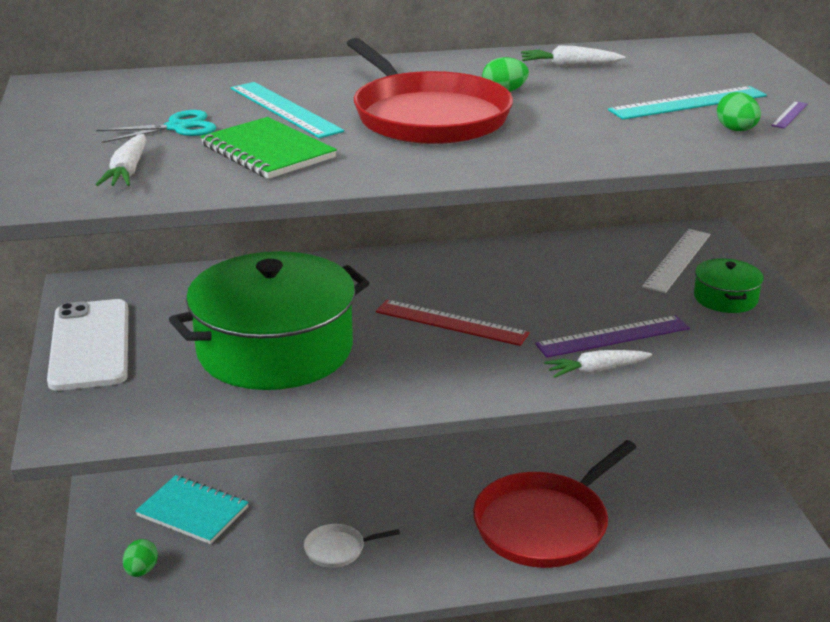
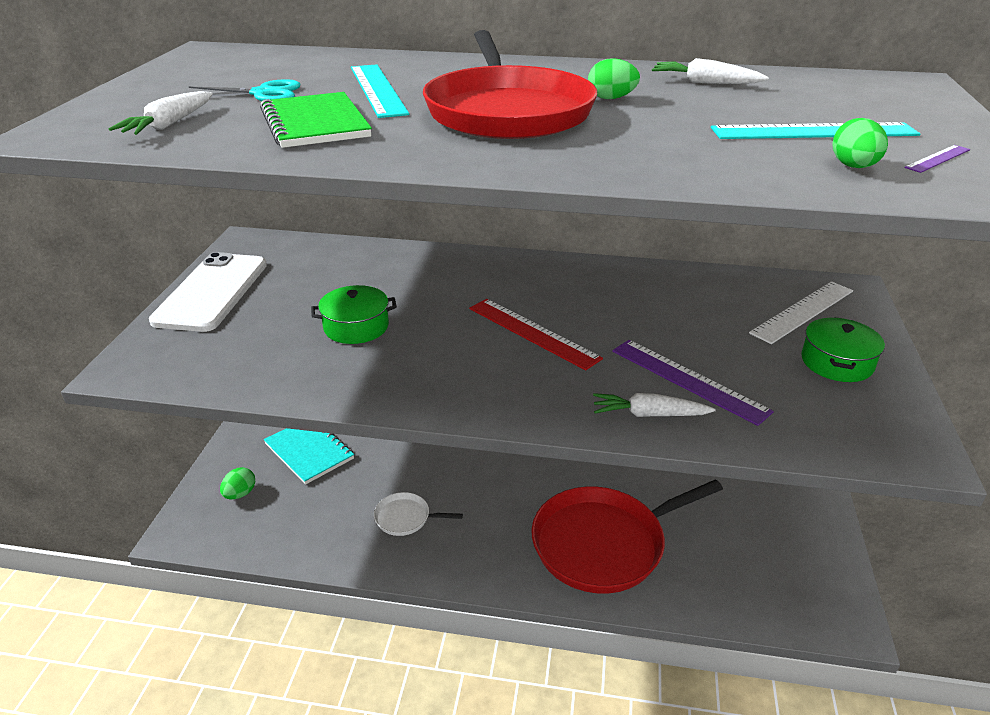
camera: 20 degrees right, 5 degrees up
green pot [169,251,369,390] -> green pot [311,285,397,344], size x0.44
purple ruler [535,315,690,358] -> purple ruler turned 45 degrees clockwise [612,340,774,426]

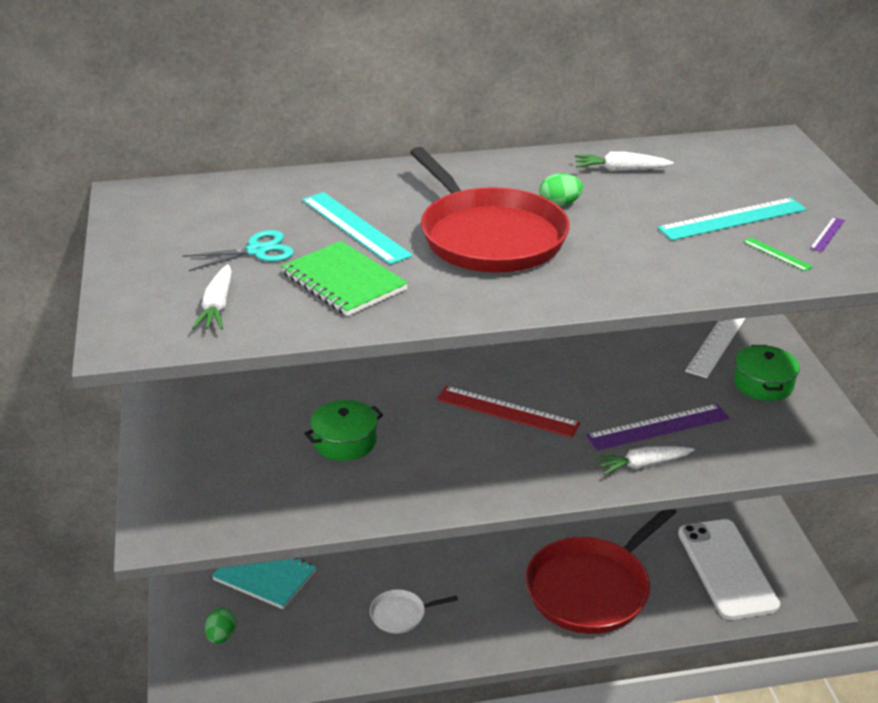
camera: 20 degrees left, 0 degrees up
white phone [149,252,267,332] -> white phone moved to [678,519,780,620]
purple ruler [612,340,774,426] -> purple ruler turned 45 degrees counterclockwise [586,404,729,451]
green egg [832,118,888,168] -> green ruler [743,237,813,271]

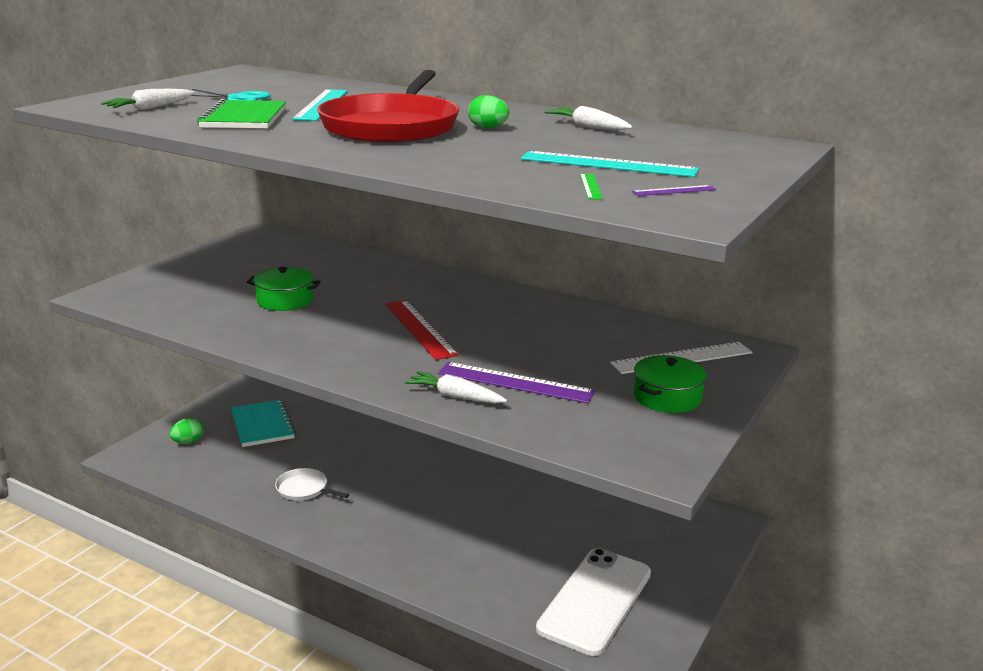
camera: 40 degrees right, 10 degrees down
red pan [525,509,677,634] -> none

